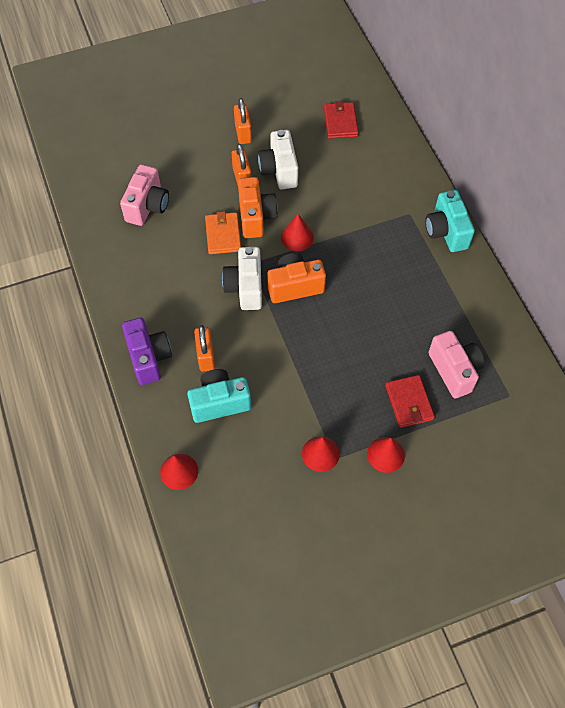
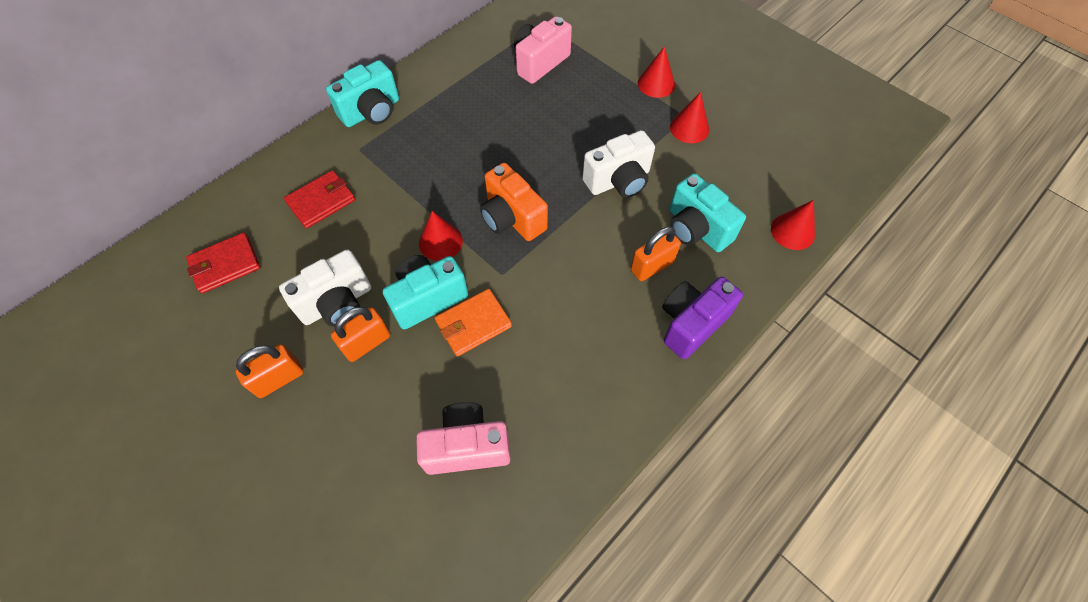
camera: 115 degrees left, 0 degrees up
white camera [222,247,262,310] -> white camera moved to [582,130,655,198]
orange camera [238,177,278,238] -> turquoise camera [383,255,468,329]
red wallet [385,375,435,428] -> red wallet moved to [284,170,355,229]

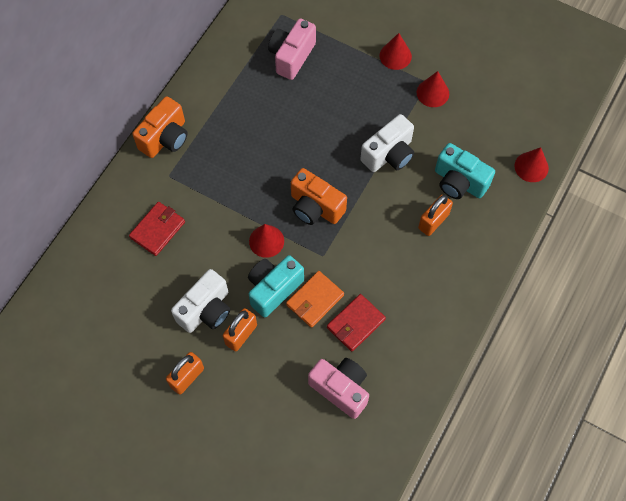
camera: 15 degrees left, 5 degrees up
red wallet [186,232,260,294] -> red wallet moved to [327,294,386,351]
turquoise camera [326,60,399,127] -> orange camera [132,96,187,158]
pink camera [416,402,511,475] -> pink camera turned 60 degrees clockwise [308,358,369,419]
purple camera [662,277,743,359] -> none

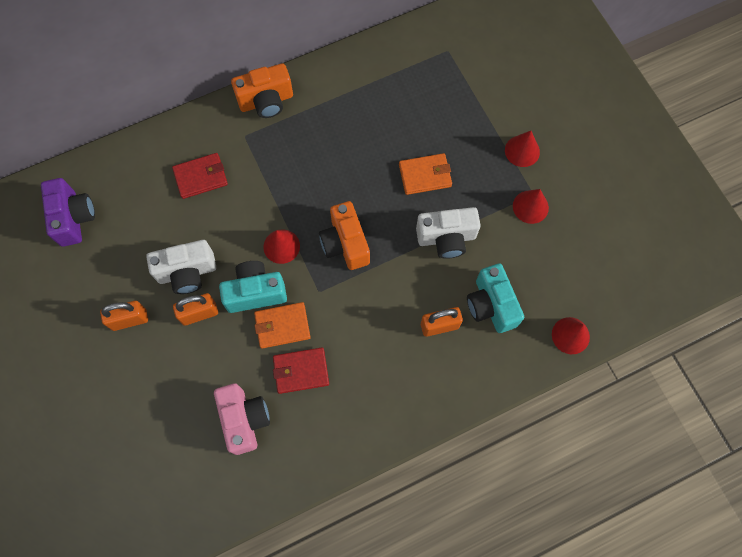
camera: 35 degrees right, 5 degrees up
pink camera [268,19,316,80] -> none
none -> purple camera [41,178,95,247]
none -> orange wallet [399,153,452,195]

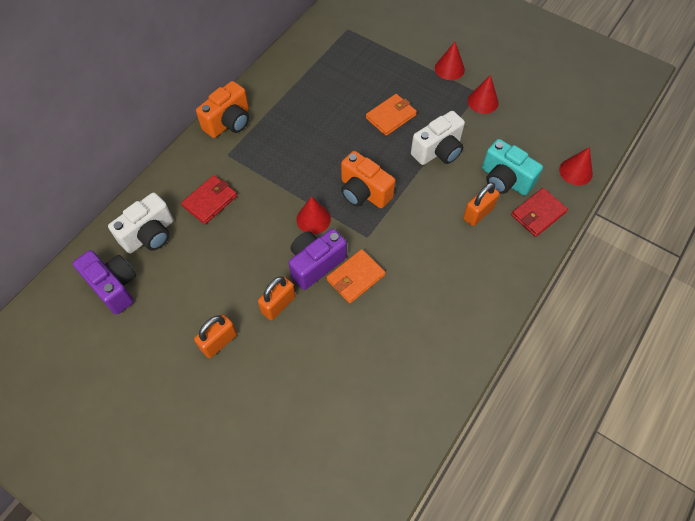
camera: 30 degrees left, 10 degrees down
white camera [146,240,216,294] -> white camera moved to [108,192,174,254]
pink camera [214,383,270,455] -> none
turquoise camera [219,261,287,313] -> purple camera [289,229,347,290]
red wallet [273,347,329,394] -> red wallet moved to [511,188,568,237]

